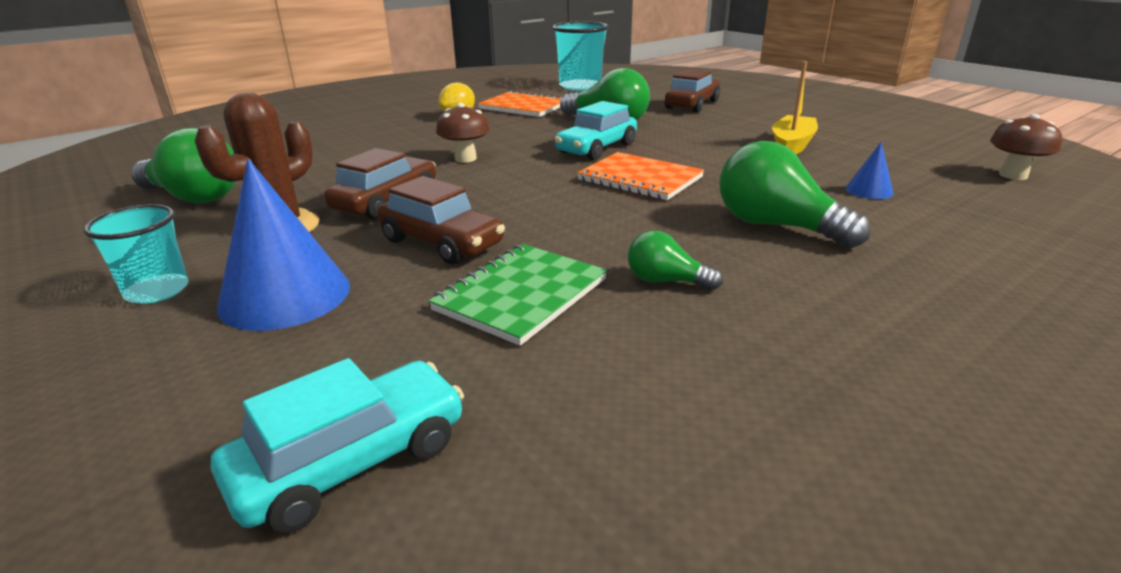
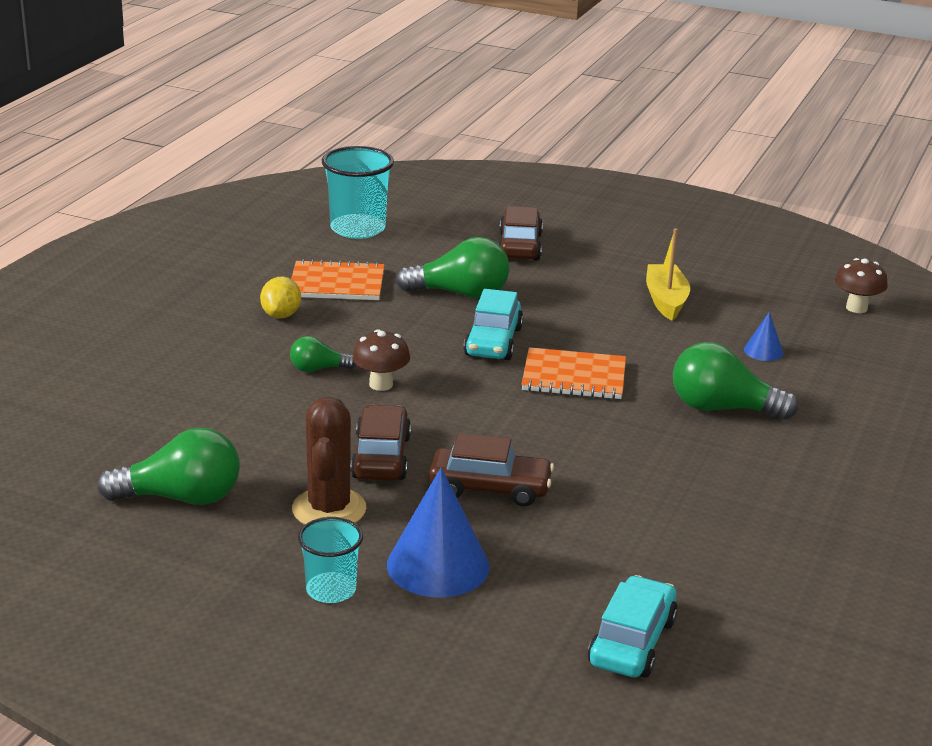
camera: 30 degrees left, 0 degrees up
green notebook [429,244,607,346] -> none
green light bulb [628,231,723,290] -> green light bulb moved to [290,336,356,372]

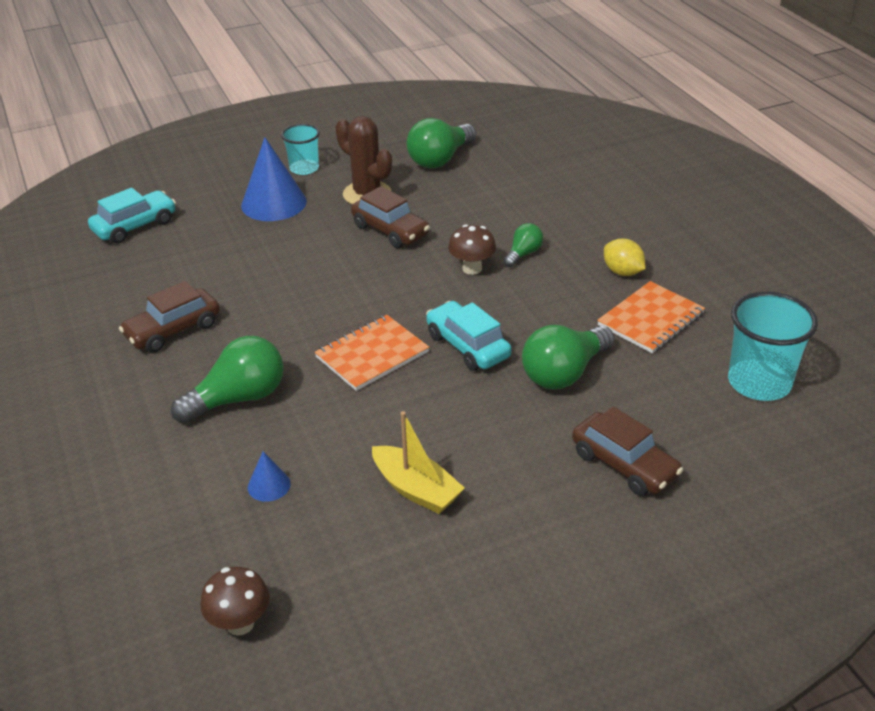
camera: 135 degrees right, 10 degrees up
brown car [429,433,554,506] -> brown car moved to [119,281,220,353]
turquoise car [588,575,678,678] -> turquoise car turned 105 degrees counterclockwise [88,188,176,244]

